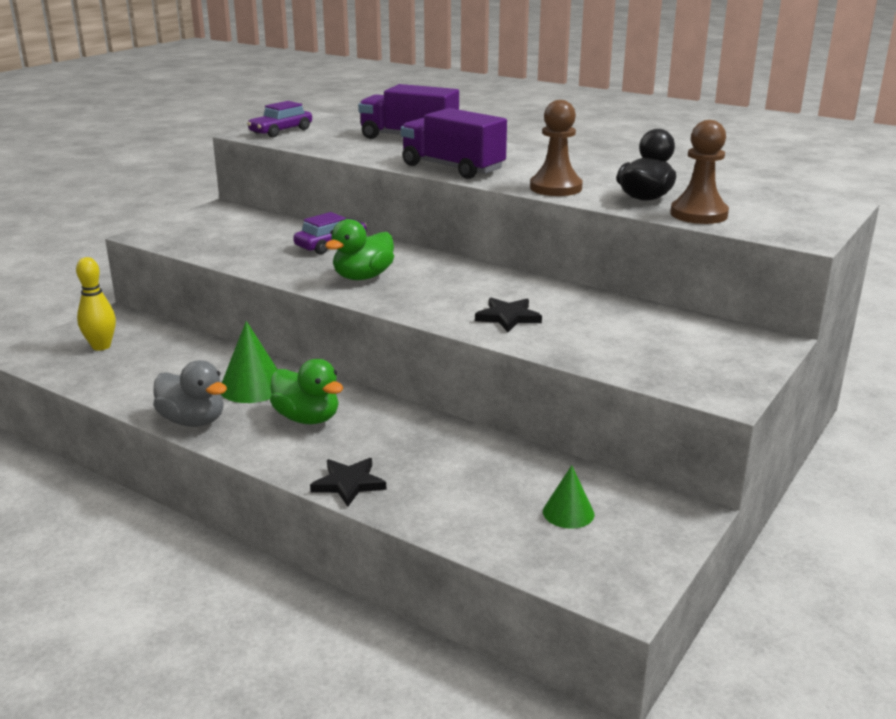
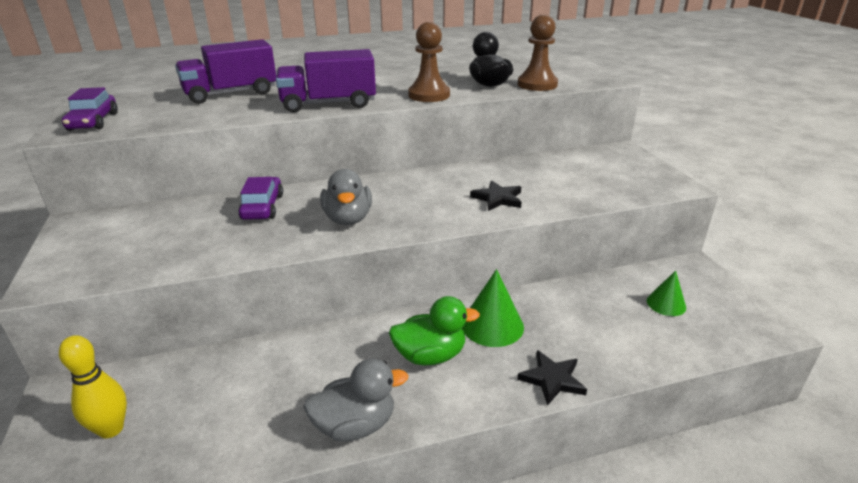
camera: 50 degrees left, 5 degrees up
green cone [221,321,277,403] -> green cone moved to [462,269,524,347]
green duck [325,219,394,280] -> grey duck [320,169,372,225]

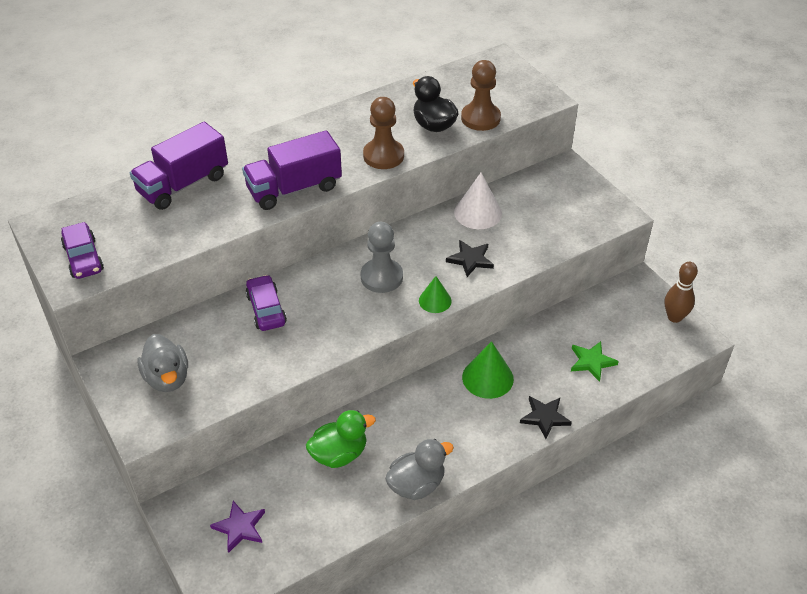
camera: 15 degrees left, 15 degrees up
yellow bowling pin [59,335,127,438] -> purple star [210,501,265,553]
grey duck [320,169,372,225] -> grey duck moved to [138,334,188,392]
green duck [389,296,480,365] -> green duck moved to [306,410,376,468]
green cone [647,270,686,316] -> green cone moved to [419,276,452,313]
none -> grey pawn [360,222,403,293]
none -> white cone [454,173,502,229]
none -> green star [571,341,619,382]
none -> brown bowling pin [665,262,698,323]

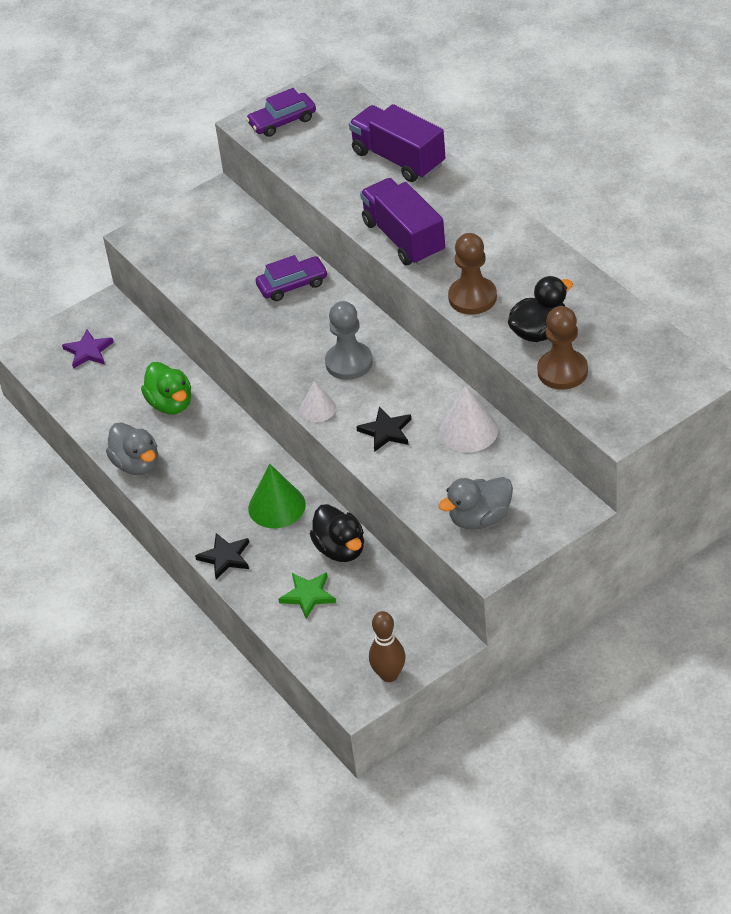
camera: 90 degrees right, 0 degrees up
grey duck [138,334,188,392] -> grey duck moved to [438,477,513,530]
green cone [419,276,452,313] -> white cone [300,381,336,422]
none -> black duck [310,504,364,562]

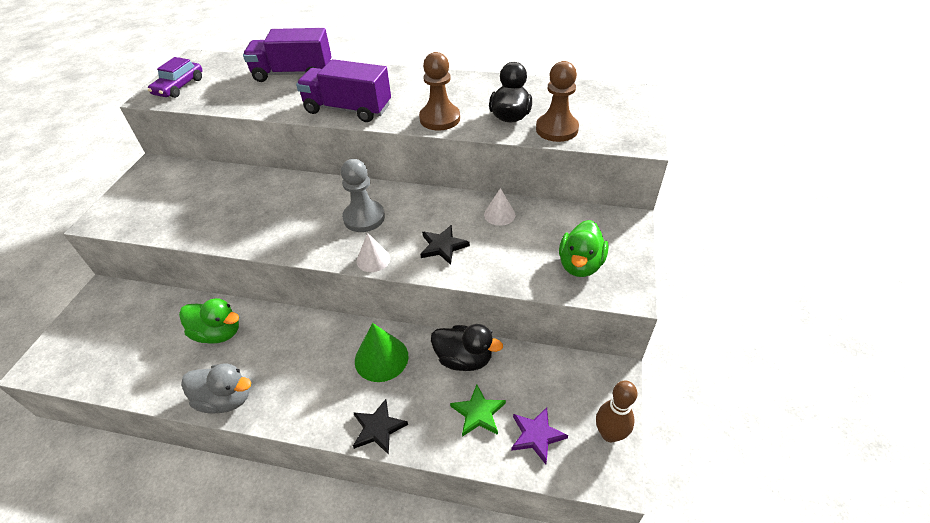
camera: 45 degrees left, 0 degrees up
purple star [62,329,114,369] -> purple star moved to [511,407,568,464]
purple car [256,255,328,301] -> none
grey duck [438,477,513,530] -> green duck [559,220,609,277]
white cone [439,385,498,453] -> white cone [484,188,515,226], size x0.63

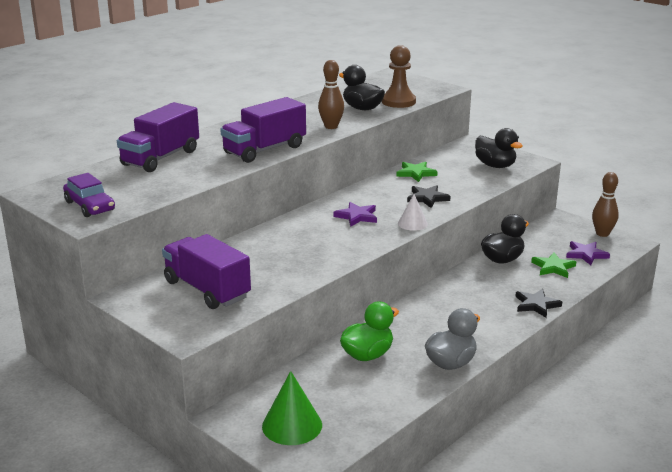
camera: 60 degrees left, 20 degrees down
grey pawn [341,159,385,232] -> purple star [333,202,377,227]
green cone [355,323,408,382] -> green cone moved to [262,371,322,445]
brown pawn [419,52,460,130] -> brown bowling pin [318,60,344,129]
white cone [484,188,515,226] -> green star [396,162,438,182]
green duck [559,220,609,277] -> black duck [475,128,522,168]
none -> purple truck [162,234,251,309]

